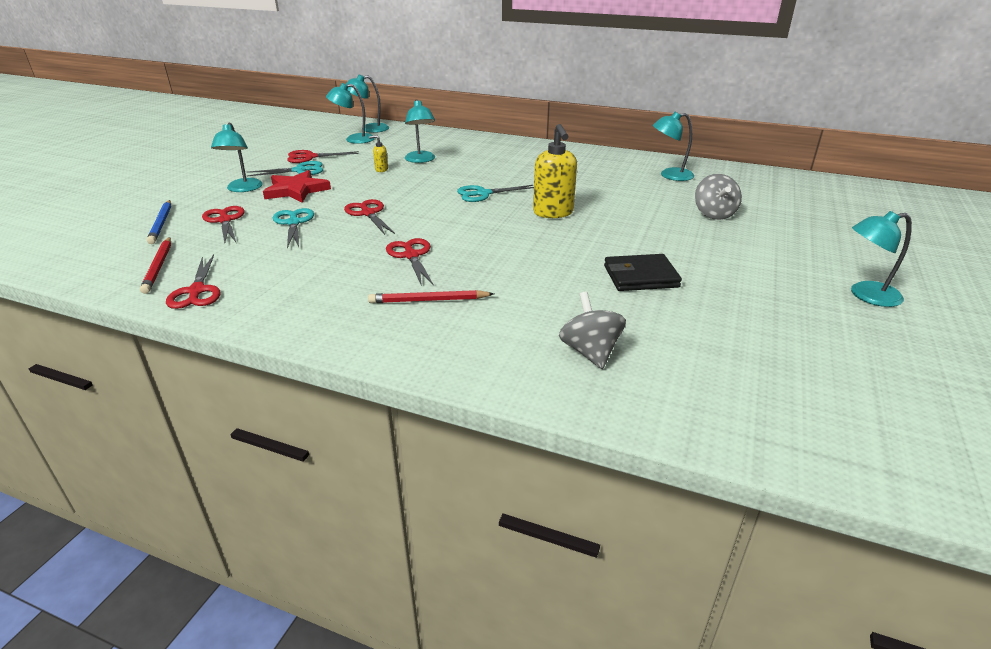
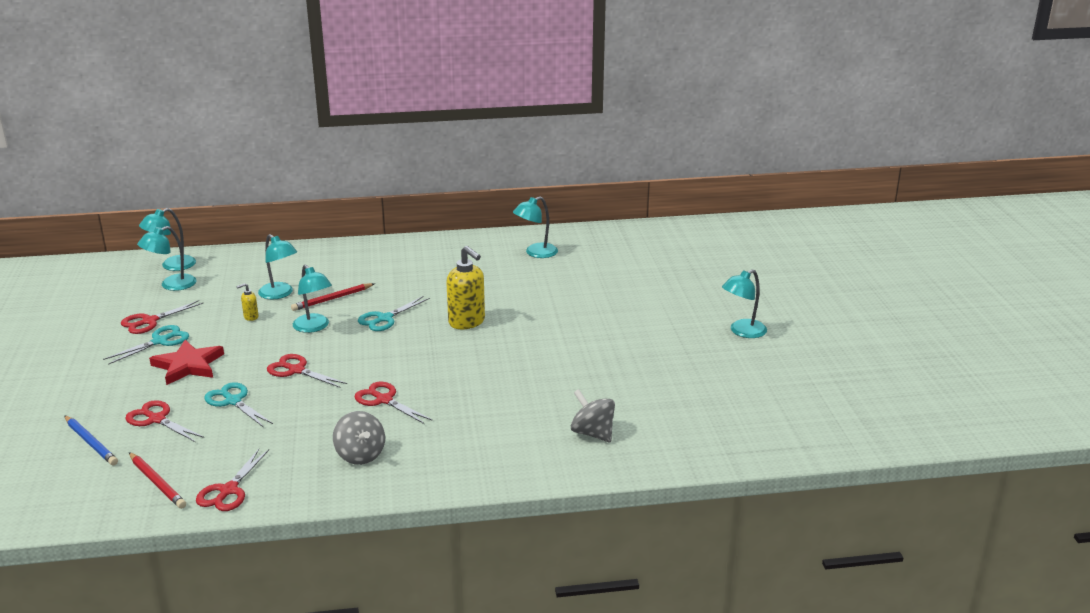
camera: 30 degrees left, 5 degrees down
red scissors [166,255,220,309] -> red scissors turned 60 degrees clockwise [196,449,269,511]
turquoise lamp [211,122,263,192] -> turquoise lamp moved to [293,265,332,333]
red pencil [368,290,494,303] -> red pencil moved to [291,283,375,311]
black wallet [604,254,682,291] -> none
grey spinning top [695,174,742,220] -> grey spinning top moved to [333,411,385,465]

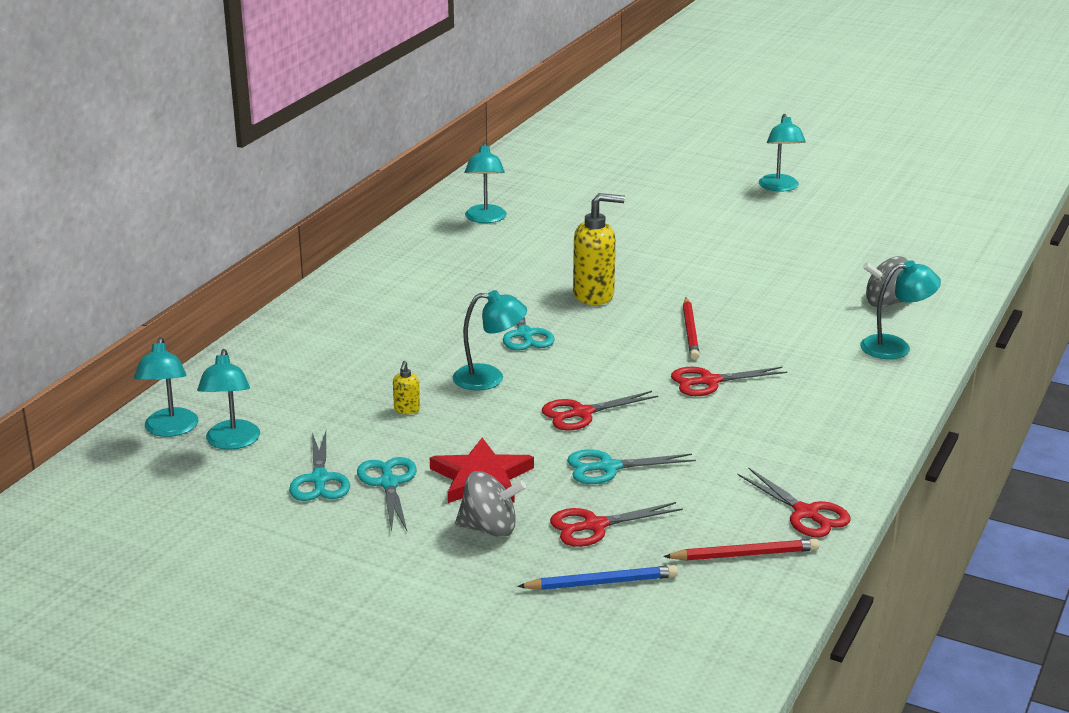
camera: 55 degrees left, 0 degrees up
red scissors [121,300,203,334] -> turquoise scissors [289,431,350,501]
turquoise lamp [258,234,297,300] -> turquoise lamp moved to [860,260,941,359]
red pencil [291,283,375,311] -> red pencil moved to [683,297,700,360]
grey spinning top [333,411,385,465] -> grey spinning top moved to [455,471,526,537]

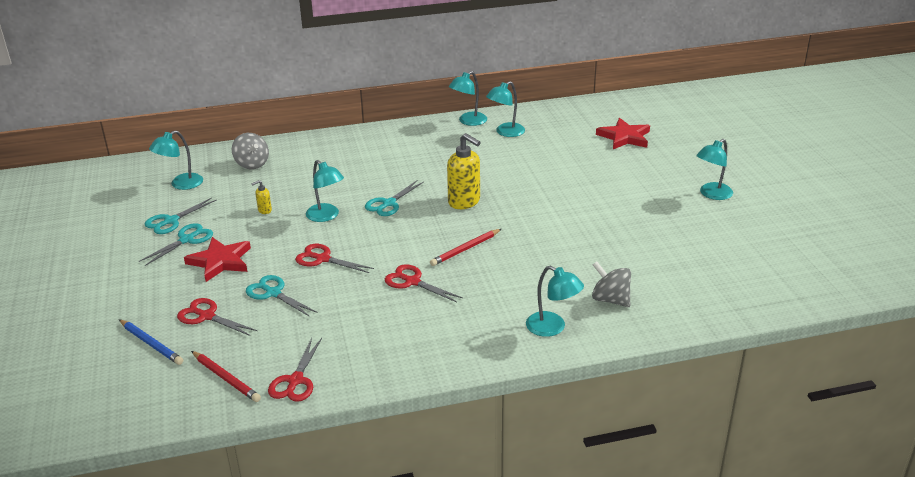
camera: 50 degrees right, 5 degrees up
turquoise lamp [134,337,198,437] -> turquoise lamp moved to [449,71,487,126]
grey spinning top [455,471,526,537] -> grey spinning top moved to [232,133,269,169]
none -> red star [596,118,650,149]

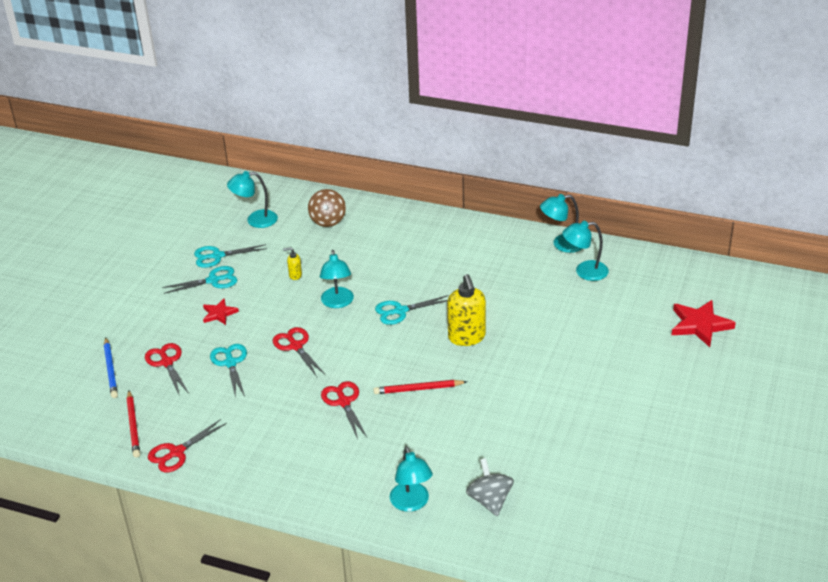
camera: 35 degrees right, 5 degrees up
red star [184,237,251,282] -> red star [203,298,239,325], size x0.59
grey spinning top [232,133,269,169] -> brown spinning top [308,189,346,227]
turquoise lamp [696,139,733,200] -> none

